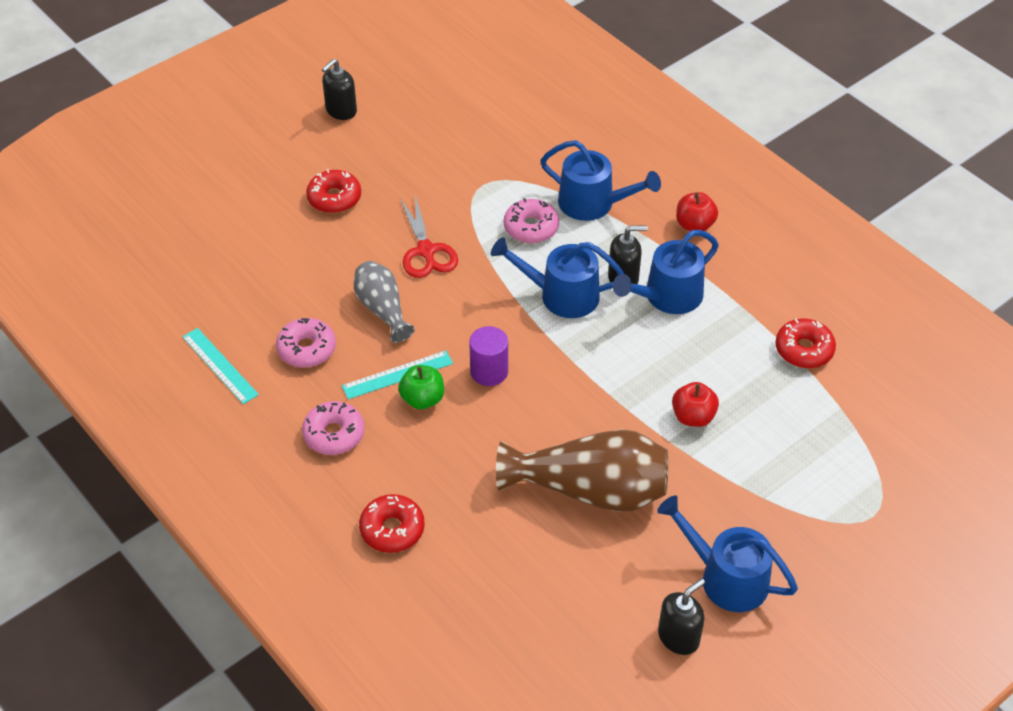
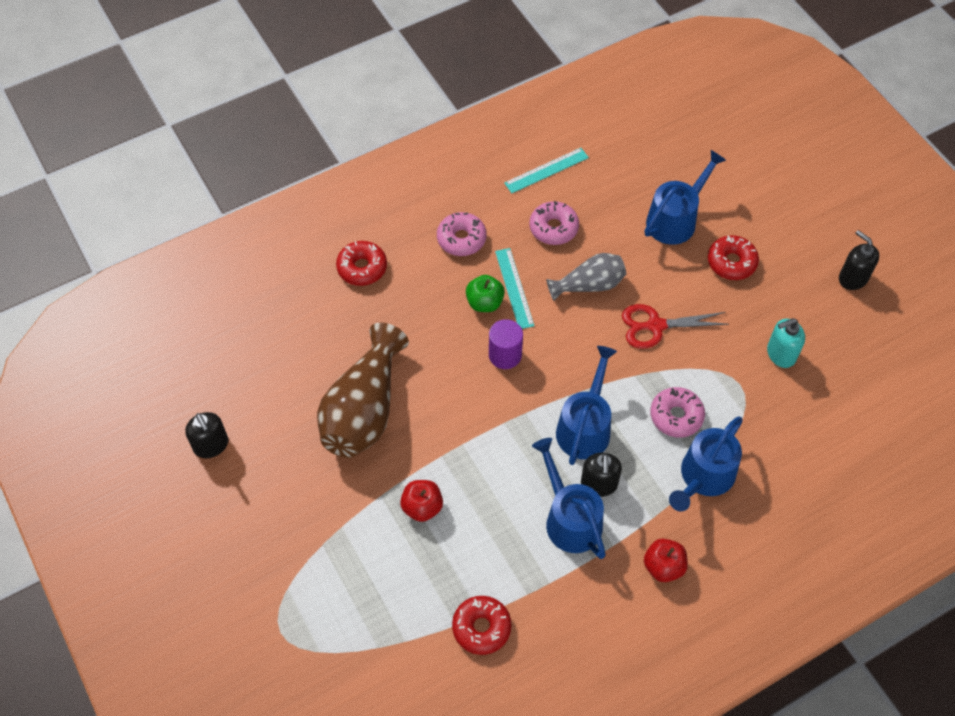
camera: 100 degrees right, 10 degrees up
blue watering can [657,495,798,612] -> blue watering can moved to [645,150,726,245]
none -> turquoise soap dispenser [767,318,805,368]

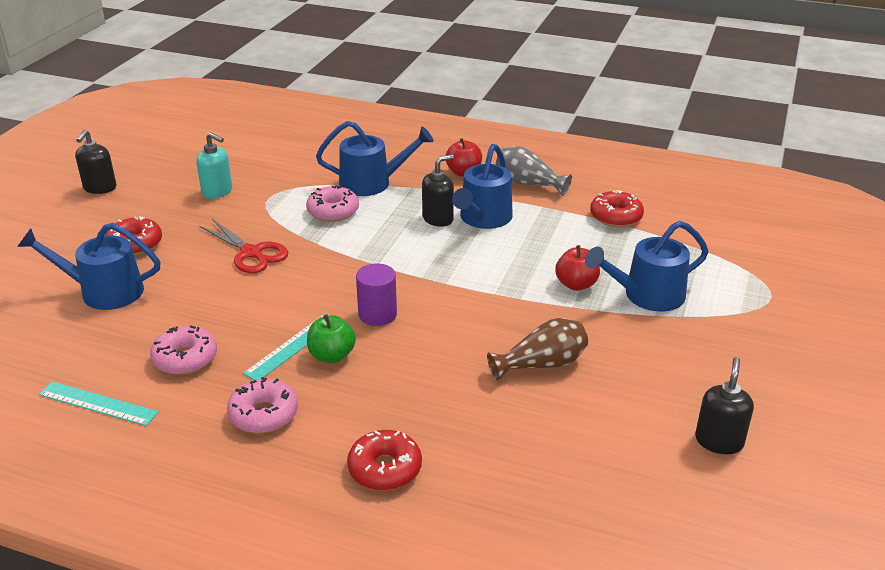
camera: 130 degrees left, 25 degrees down
brown vase [317,323,409,458] -> brown vase [487,318,588,381], size x0.58
grey vase [546,253,626,301] -> grey vase moved to [496,146,572,196]
blue watering can [556,346,617,465] -> blue watering can moved to [585,221,708,312]

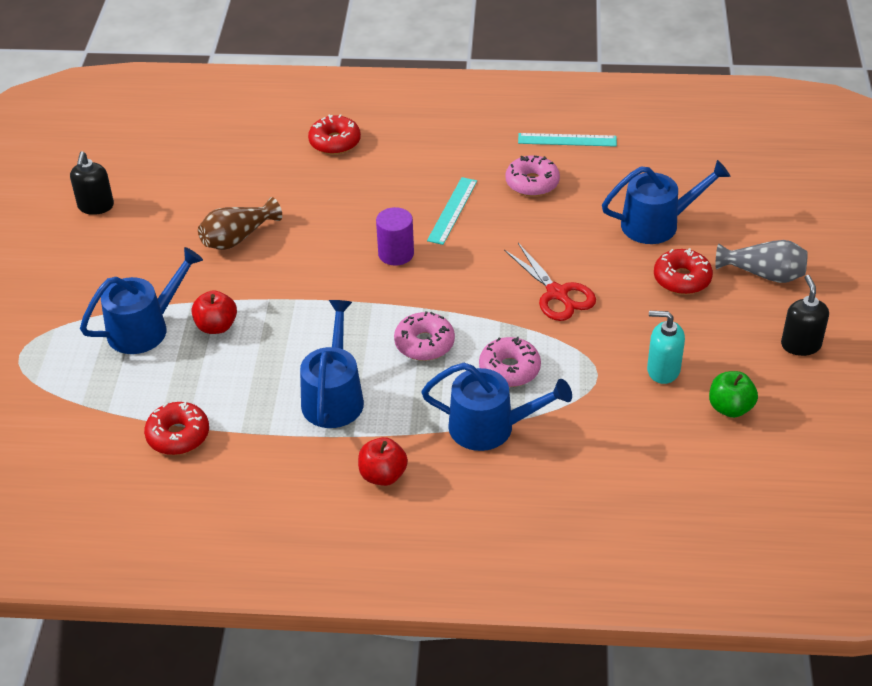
camera: 165 degrees right, 10 degrees up
red scissors [199,219,288,273] -> red scissors turned 150 degrees counterclockwise [504,243,596,321]
pink donut [227,377,298,433] -> pink donut moved to [394,311,455,361]
green apple [307,314,356,363] -> green apple moved to [709,371,758,418]
blue watering can [316,121,434,196] -> blue watering can turned 150 degrees counterclockwise [421,363,572,451]
black soap dispenser [422,154,454,227] -> none
grey vase [496,146,572,196] -> grey vase moved to [716,240,808,283]

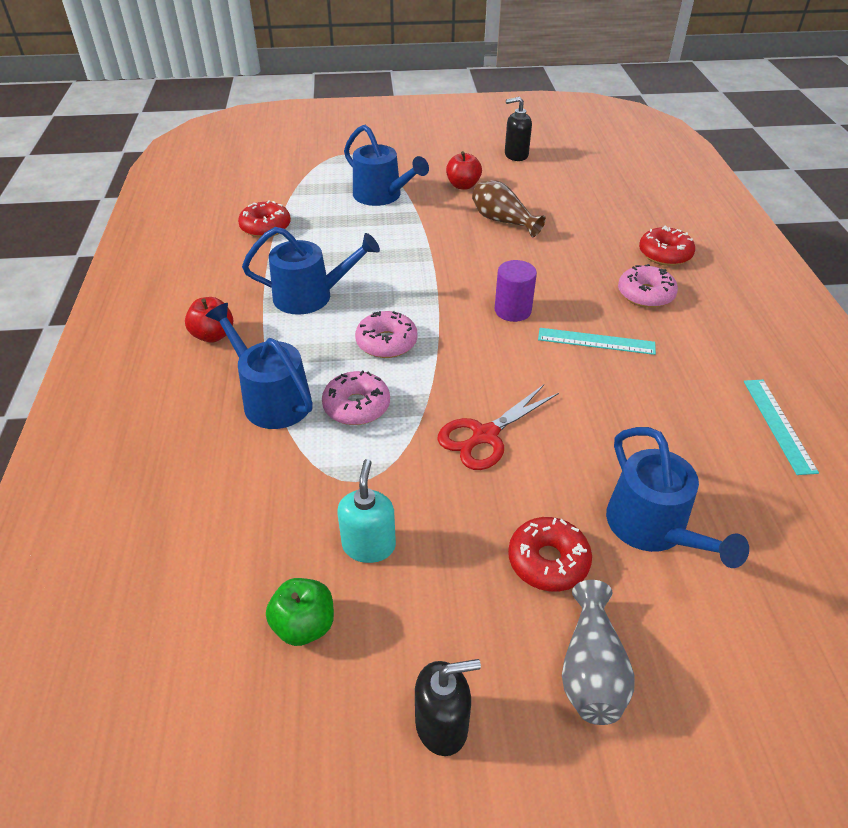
camera: 80 degrees right, 0 degrees up
red apple [192,290,237,334] -> red apple moved to [446,151,482,190]
blue watering can [421,363,572,451] -> blue watering can turned 135 degrees clockwise [206,303,313,429]
pink donut [505,155,560,196] -> pink donut moved to [618,264,678,308]

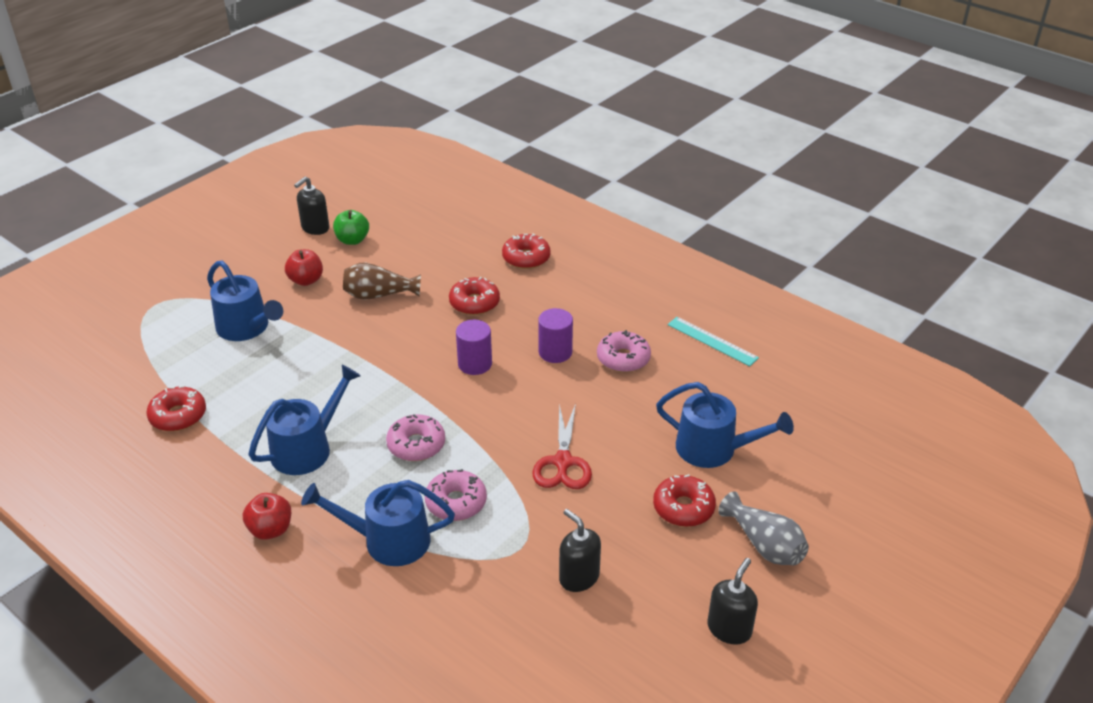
camera: 45 degrees left, 5 degrees down
green apple [266,578,334,646] -> green apple moved to [333,210,369,245]
turquoise soap dispenser [337,459,396,563] -> black soap dispenser [559,509,601,592]
blue watering can [344,125,429,206] -> blue watering can turned 45 degrees clockwise [207,260,283,341]
turquoise ruler [538,328,656,355] -> purple cylinder [538,308,573,363]
pink donut [618,264,678,308] -> pink donut moved to [597,330,651,372]
none -> red donut [449,277,500,315]

